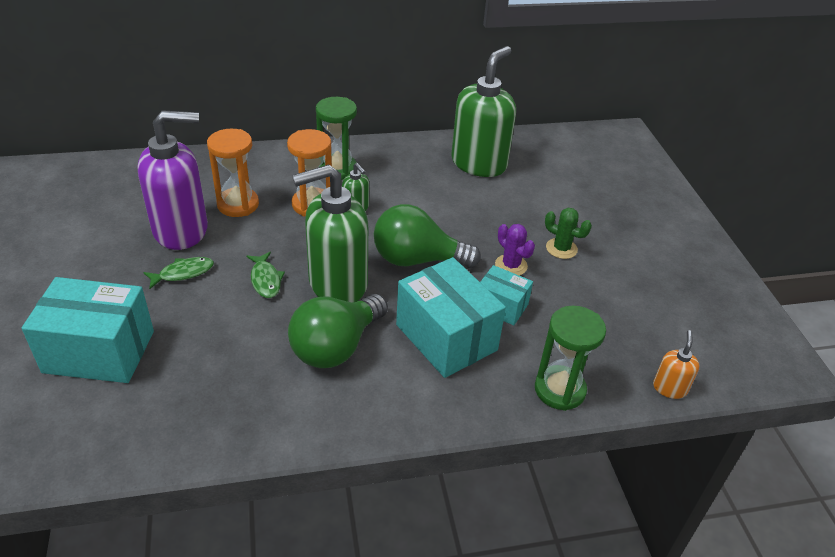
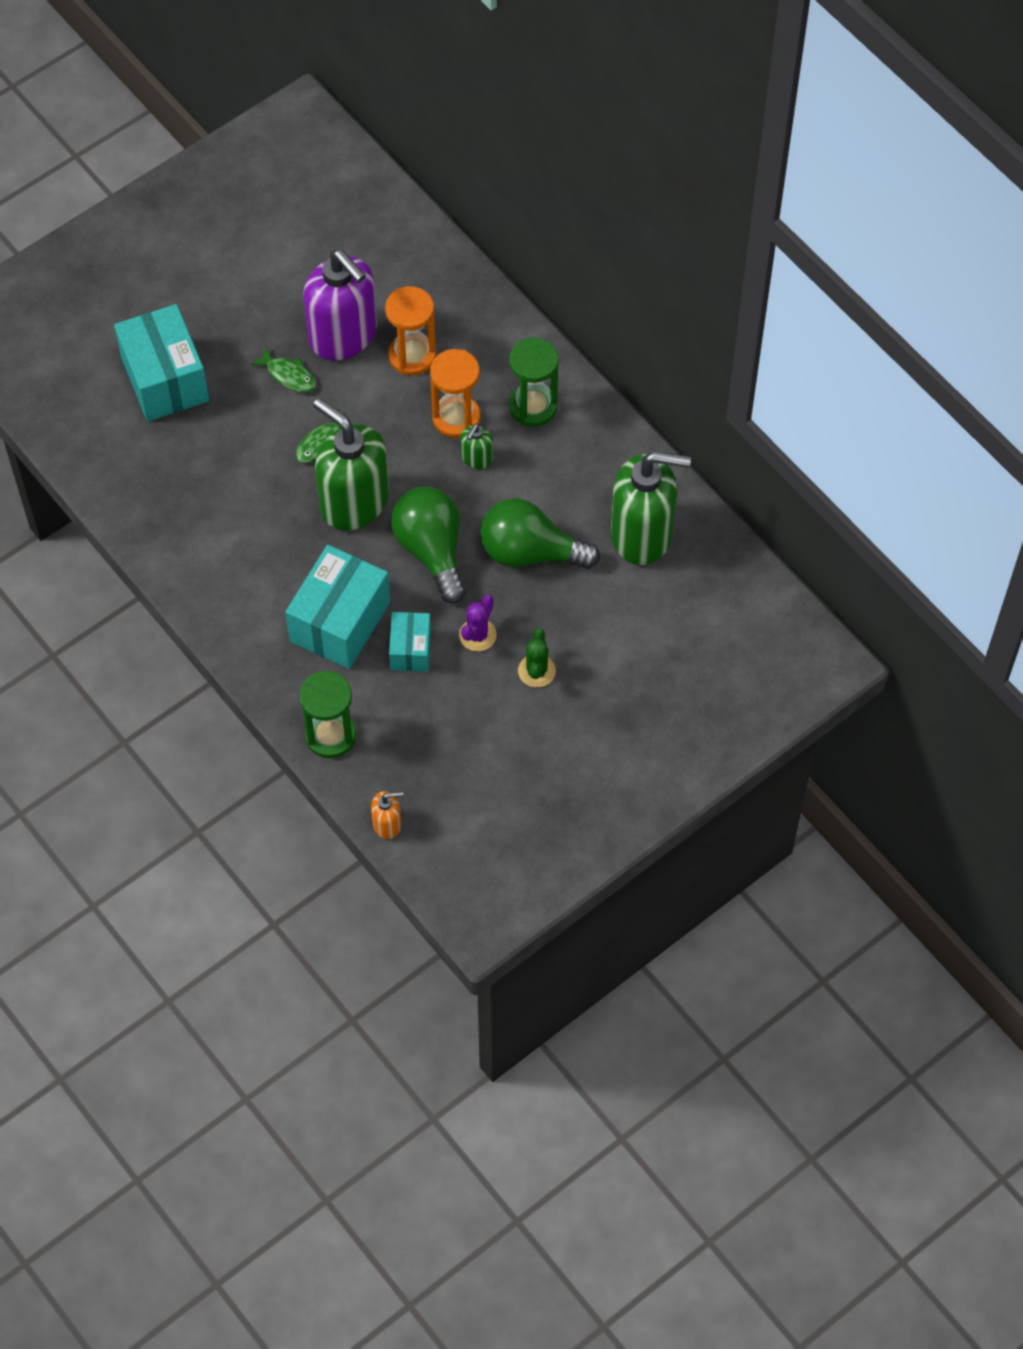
camera: 65 degrees right, 20 degrees up
green light bulb [288,294,388,368] -> green light bulb moved to [480,498,600,569]

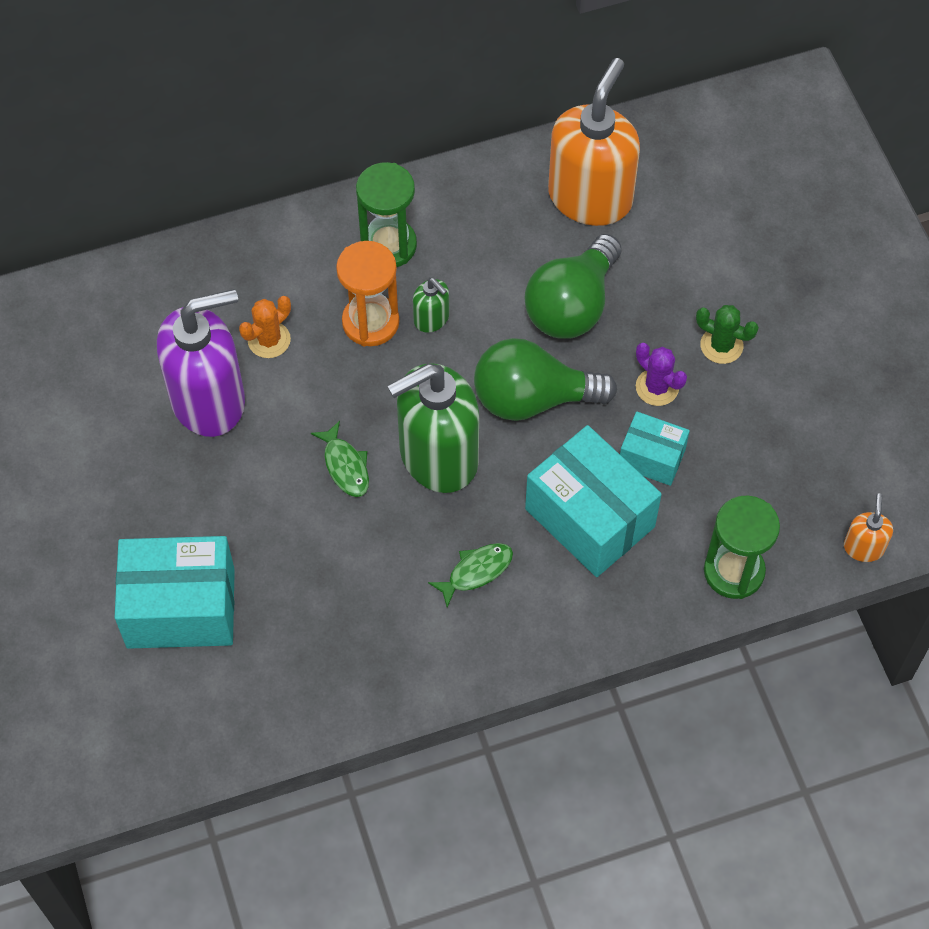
camera: 70 degrees left, 0 degrees up
green fish [251,347,316,393] -> green fish moved to [428,543,513,608]
orange hourglass [385,286,436,375] -> orange cactus [239,296,291,358]
green soap dispenser [611,451,691,565] -> orange soap dispenser [548,58,640,226]

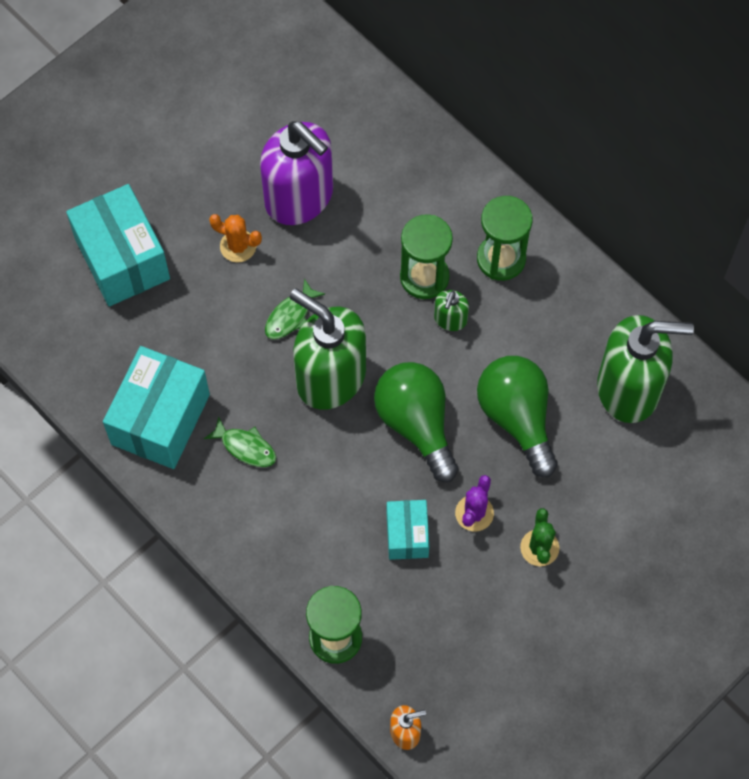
camera: 65 degrees right, 5 degrees up
orange cactus [239,296,291,358] -> orange cactus moved to [209,214,262,262]
orange hourglass [336,241,399,346] -> green hourglass [400,214,453,299]
green light bulb [524,234,622,339] -> green light bulb turned 60 degrees clockwise [477,356,558,477]
turquoise box [525,425,662,577] -> turquoise box moved to [103,346,210,469]
orange soap dispenser [548,58,640,226] -> green soap dispenser [597,315,694,423]

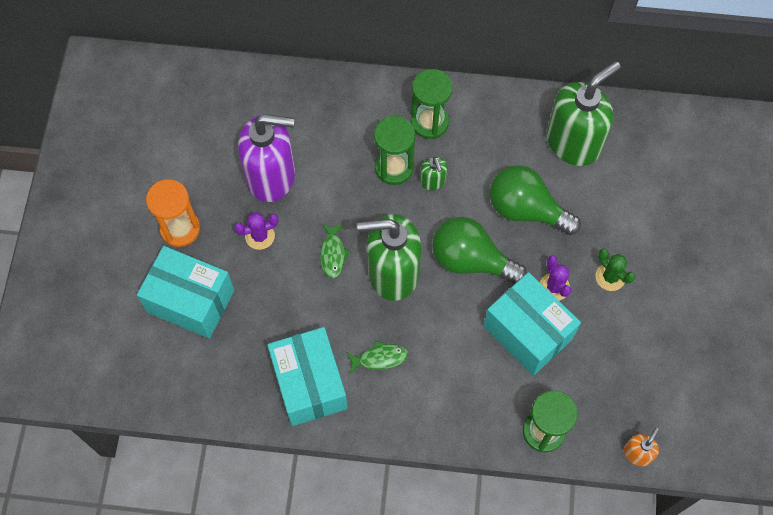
camera: 40 degrees left, 0 degrees up
orange cactus [209,214,262,262] -> purple cactus [234,212,279,250]
turquoise box [386,500,429,560] -> turquoise box [483,272,581,376], size x1.81
none -> orange hourglass [146,179,200,247]

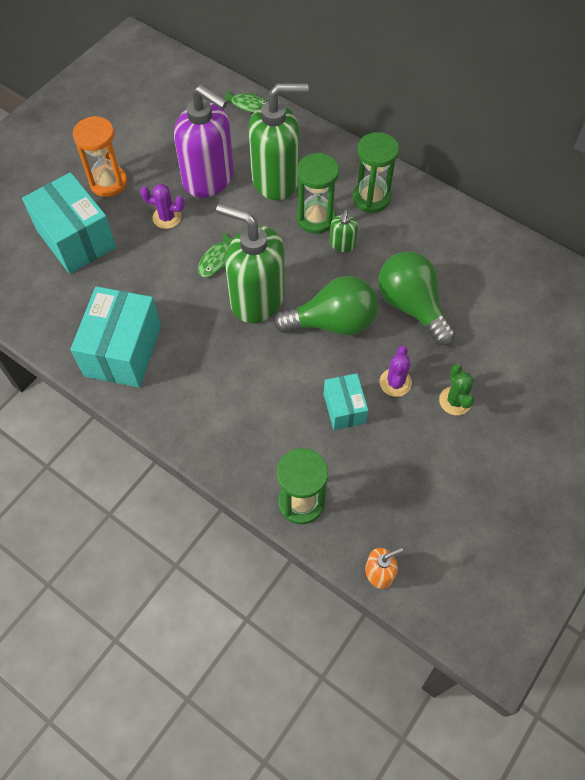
camera: 30 degrees right, 5 degrees down
green fish [346,340,408,374] -> green fish moved to [224,90,268,113]
green light bulb [432,217,527,284] -> green light bulb turned 120 degrees clockwise [274,276,378,335]
turquoise box [483,272,581,376] -> turquoise box [324,373,368,430], size x0.55
green soap dispenser [546,61,621,166] -> green soap dispenser moved to [248,83,308,200]

